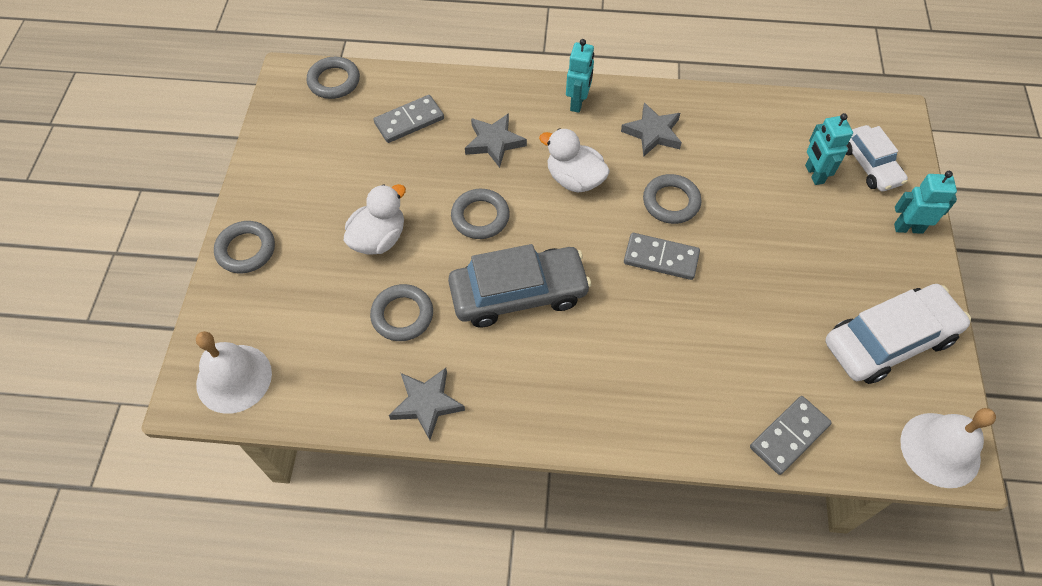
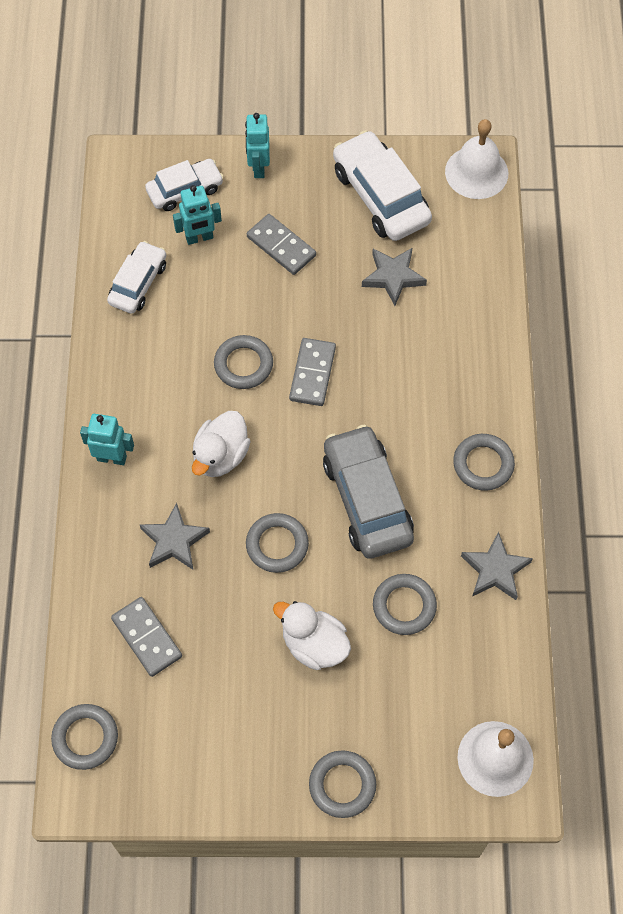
camera: 95 degrees left, 5 degrees up
grey star [621,103,682,157] -> grey star moved to [362,248,427,306]
grey domino [750,396,832,475] -> grey domino moved to [247,214,316,275]
none -> white car [107,241,166,314]
none -> grey ring [453,434,515,491]

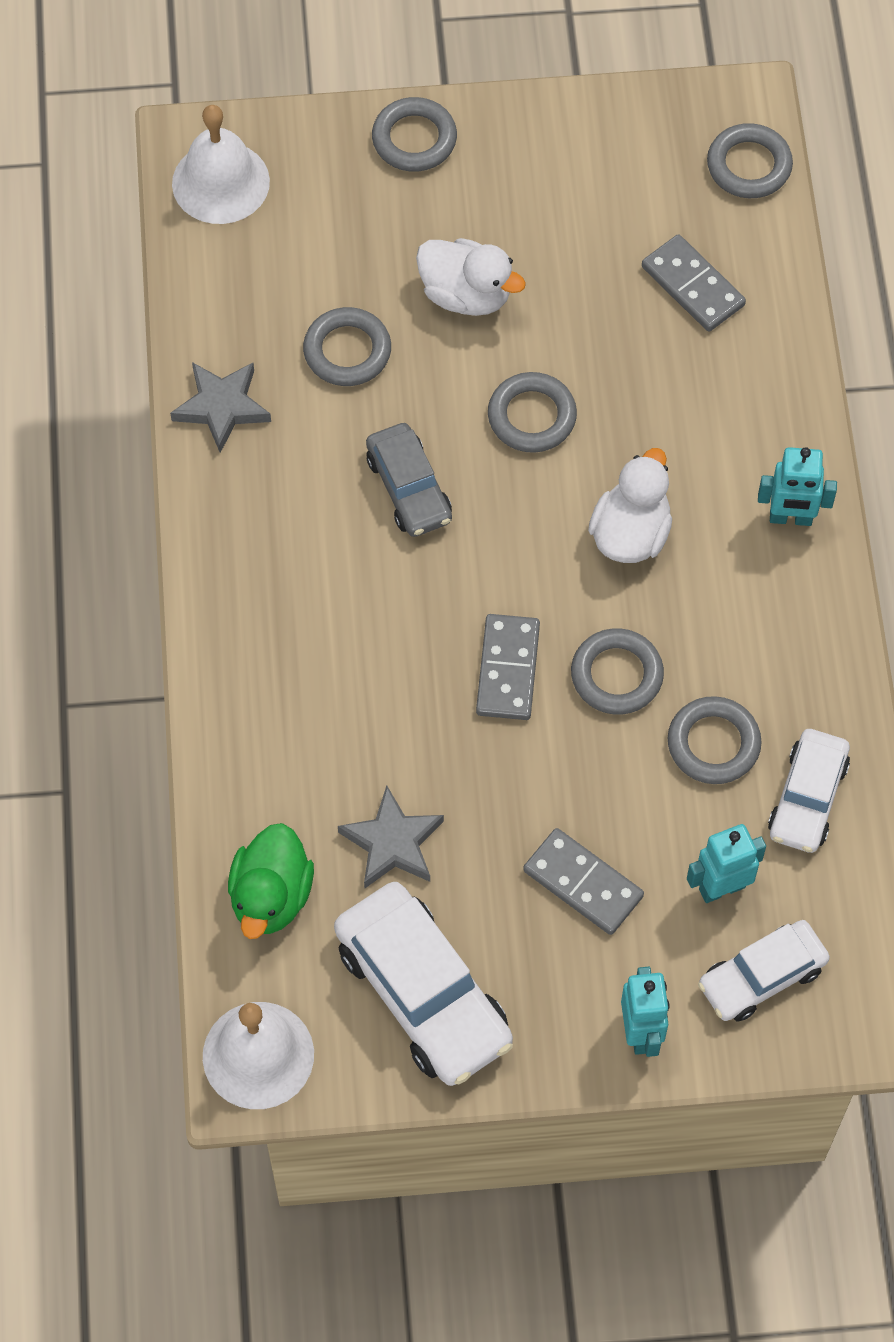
camera: 175 degrees right, 0 degrees up
grey star [140,503,210,570] -> none
grey car [323,425,414,559] -> grey car [366,423,452,537], size x0.62
grey ring [453,434,515,491] -> grey ring moved to [668,696,762,784]
none -> green duck [228,823,314,939]

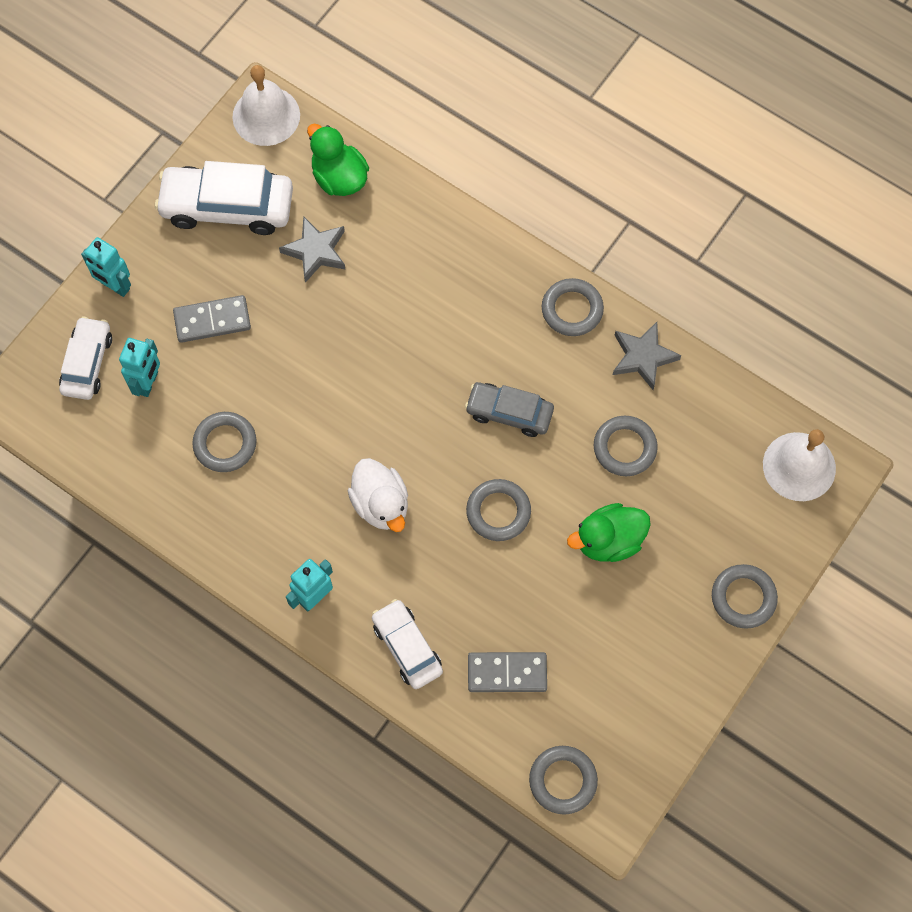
camera: 130 degrees right, 5 degrees up
white duck [416,238,526,316] -> green duck [567,503,651,562]
grey domino [476,614,540,720] -> none
grey ring [571,628,664,715] -> grey ring moved to [542,278,604,336]
white car [768,729,850,853] -> white car moved to [372,599,443,689]

